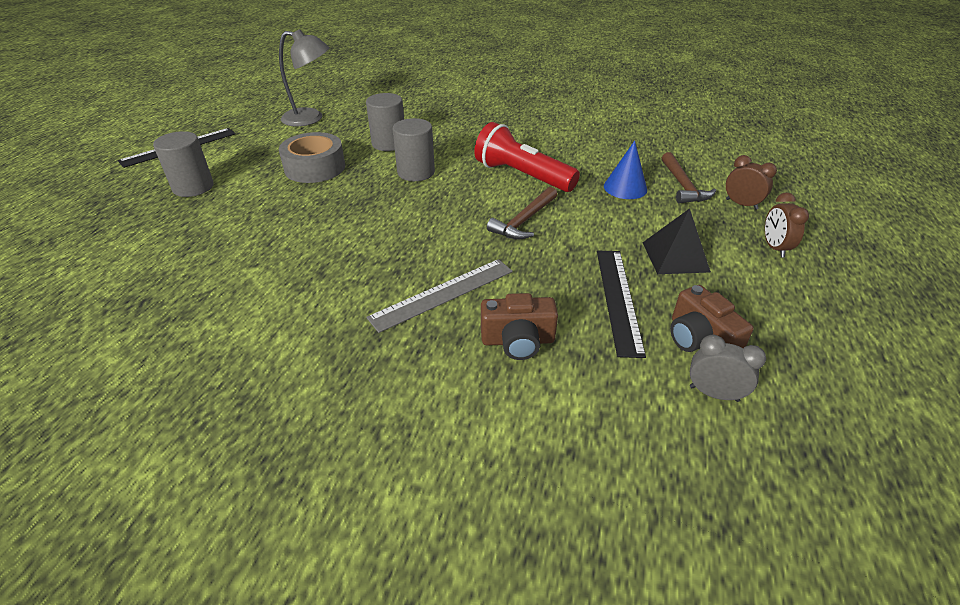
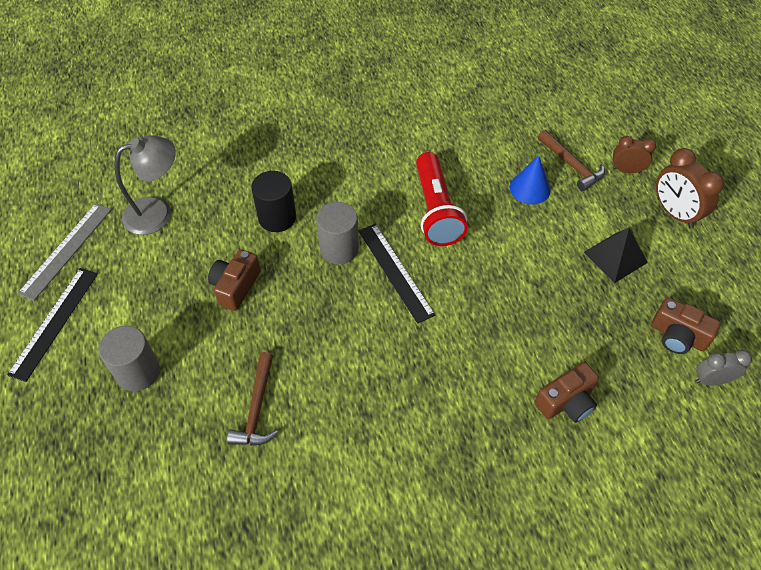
camera: 30 degrees left, 15 degrees up
grey tape [279,132,345,183] -> brown camera [208,249,261,311]
grey cylinder [366,93,404,151] -> black cylinder [251,171,296,232]
grey ruler [366,259,513,333] -> grey ruler moved to [18,203,111,301]
red flashlight [474,122,580,192] -> red flashlight turned 105 degrees counterclockwise [416,152,468,246]
brown hammer [487,187,557,239] -> brown hammer moved to [227,352,278,446]
black ruler [597,251,646,358] -> black ruler moved to [359,224,436,324]
brown clock [765,192,809,257] -> brown clock [656,148,724,229], size x1.59

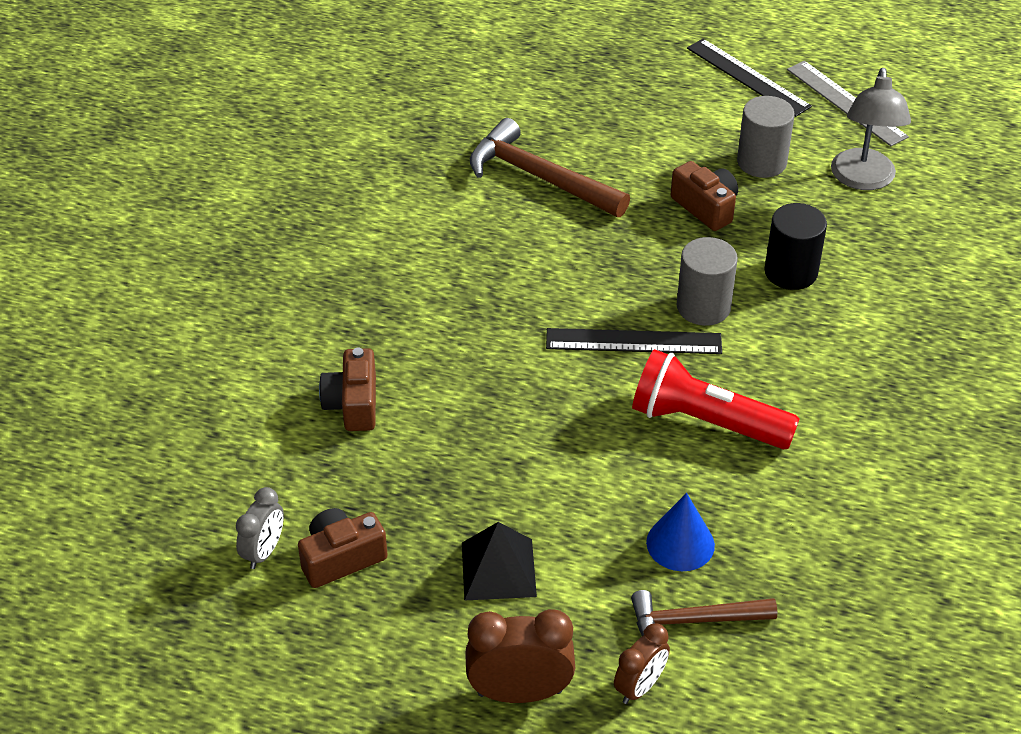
camera: 120 degrees right, 10 degrees down
grey cylinder [99,326,160,391] -> grey cylinder moved to [737,96,795,178]
brown hammer [227,352,278,446] -> brown hammer [470,118,630,217], size x1.55

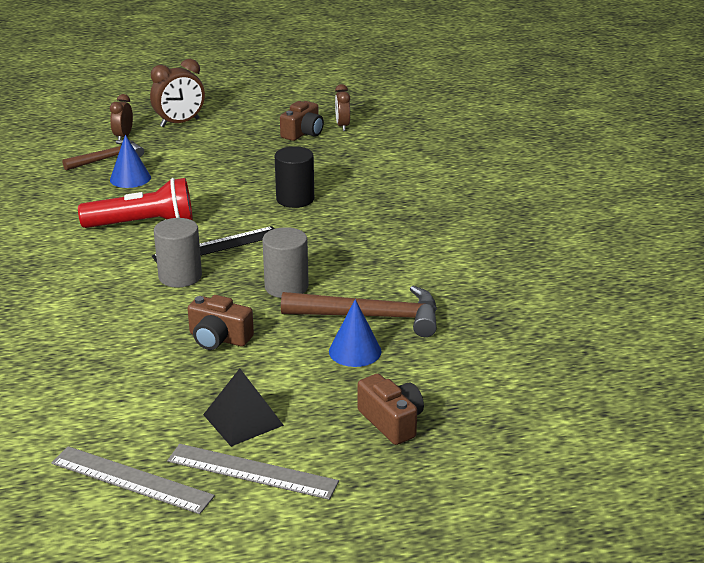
camera: 150 degrees right, 15 degrees down
grey clock [236,487,284,569] -> brown clock [335,84,350,131]
brown camera [319,348,376,431] -> brown camera moved to [358,374,424,445]
black pyramid [462,522,537,601] -> black pyramid moved to [203,368,284,447]
black ruler [687,39,812,117] -> grey ruler [167,444,339,500]
grey cylinder [737,96,795,178] -> grey cylinder moved to [262,227,309,298]
black cylinder [764,203,827,290] -> black cylinder moved to [275,146,314,208]
grey lamp [831,68,911,190] -> none
none -> blue cone [329,299,382,367]

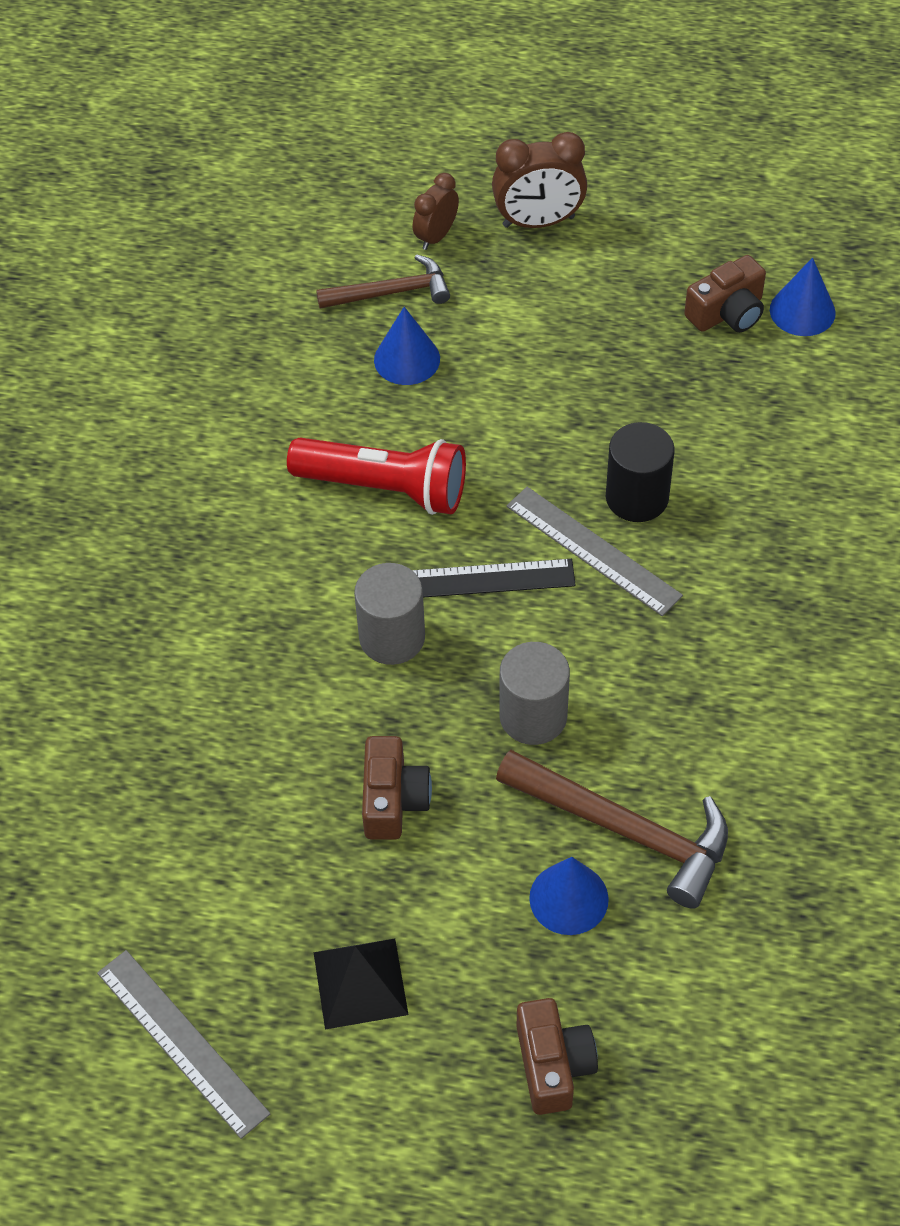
camera: 25 degrees right, 25 degrees up
grey ruler [167,444,339,500] -> grey ruler moved to [506,487,683,616]
brown camera [188,295,254,350] -> brown camera turned 135 degrees counterclockwise [362,736,432,840]
brown clock [335,84,350,131] -> blue cone [770,258,836,336]

